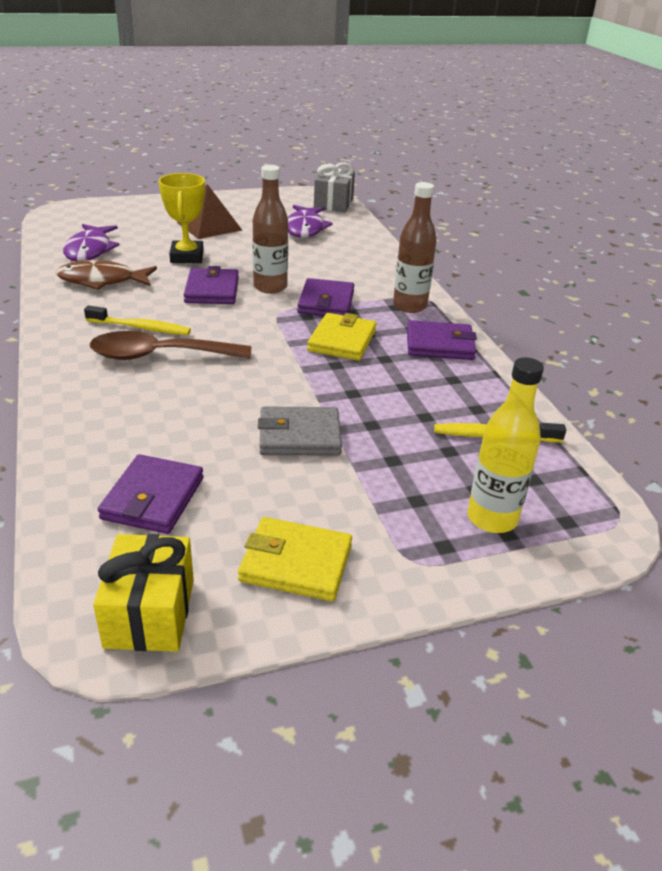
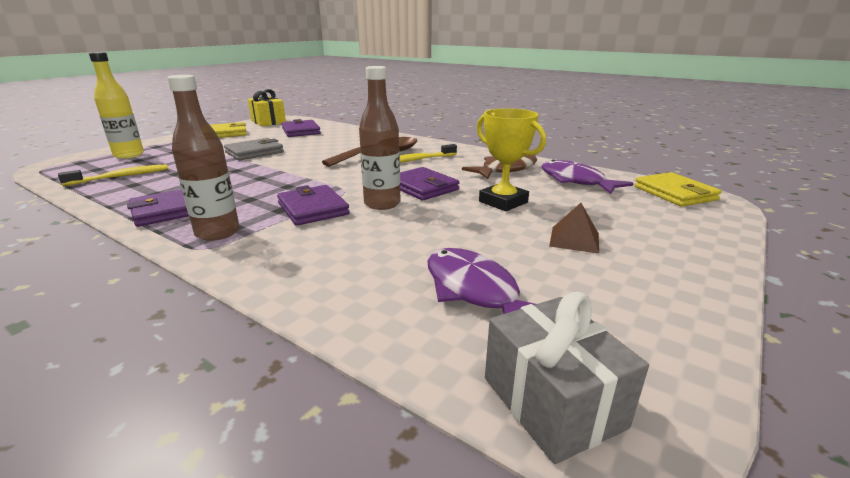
camera: 145 degrees right, 10 degrees down
brown pyramid [177,184,242,239] -> brown pyramid [549,203,599,254], size x0.63
yellow wallet [307,313,376,361] -> yellow wallet moved to [635,172,722,207]

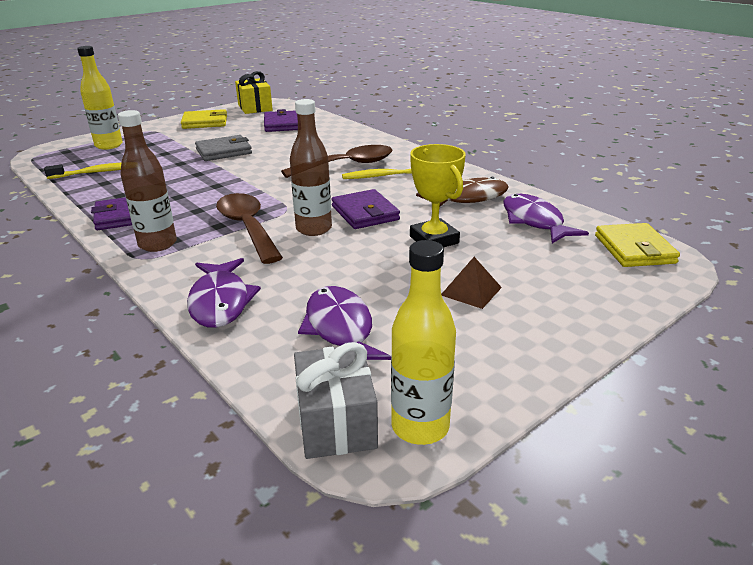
camera: 15 degrees right, 5 degrees up
purple wallet [277,185,350,226] -> brown spoon [216,193,283,264]
none -> purple fish [187,258,261,328]
none -> yellow bottle [391,240,456,445]

